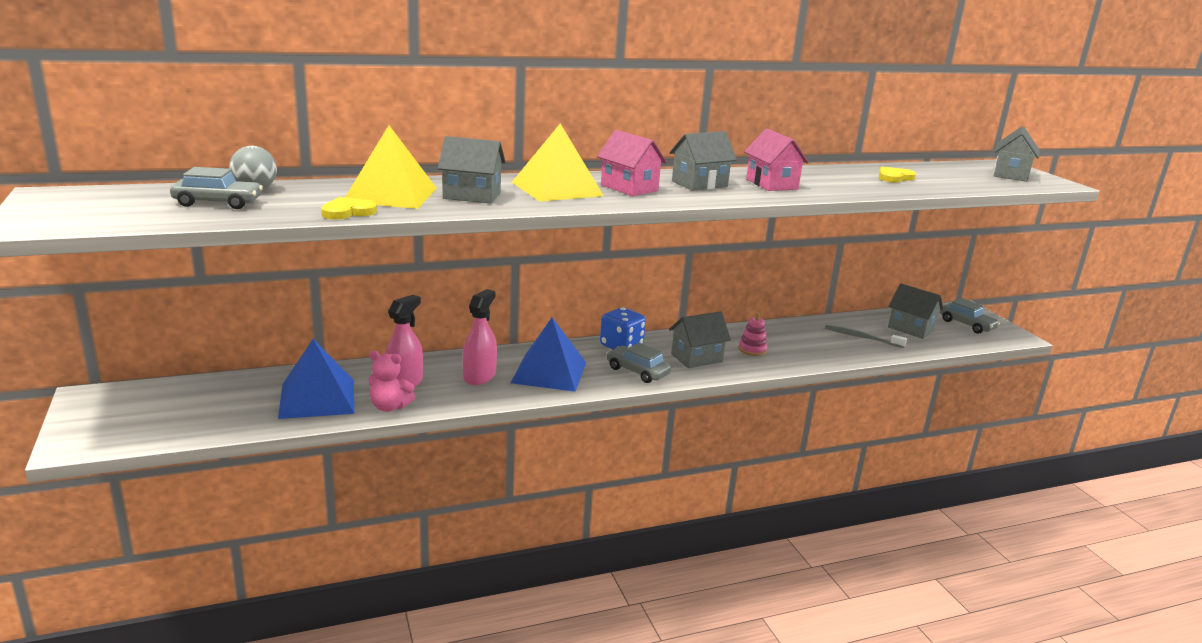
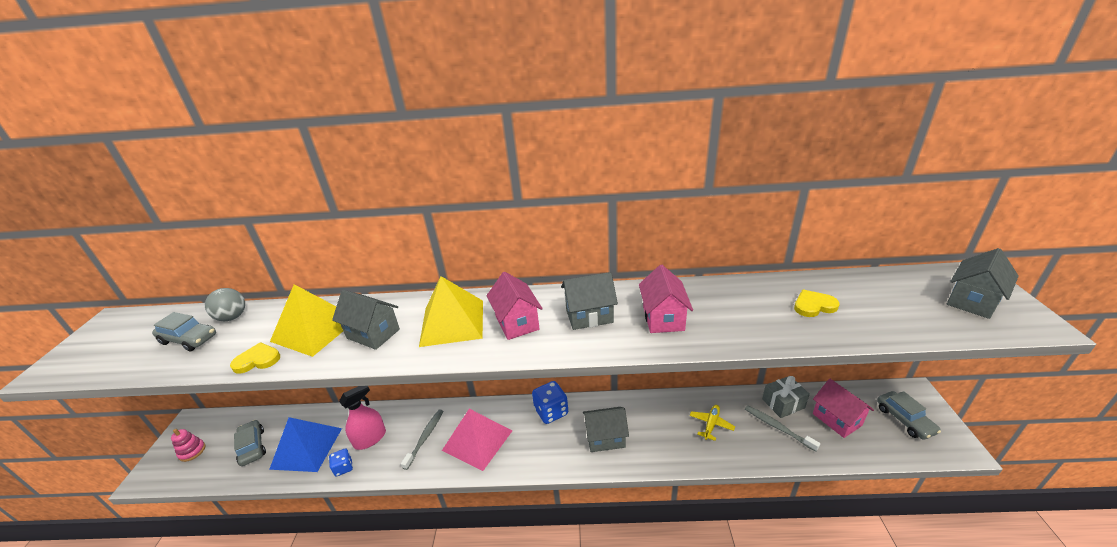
camera: 25 degrees right, 10 degrees up
pink teddy bear [368,351,415,412] -> blue dice [329,449,353,476]
pink spray bottle [463,289,497,385] -> grey toothbrush [401,409,443,470]
blue pyramid [511,318,586,392] -> pink pyramid [442,409,512,471]
grey car [607,343,671,383] -> grey car moved to [234,420,266,466]
pink stacking toy [739,312,767,356] -> pink stacking toy moved to [171,429,205,462]
grey house [888,283,943,339] -> pink house [813,379,874,438]
none -> yellow plane [690,405,735,441]
none -> grey gift [762,376,810,418]

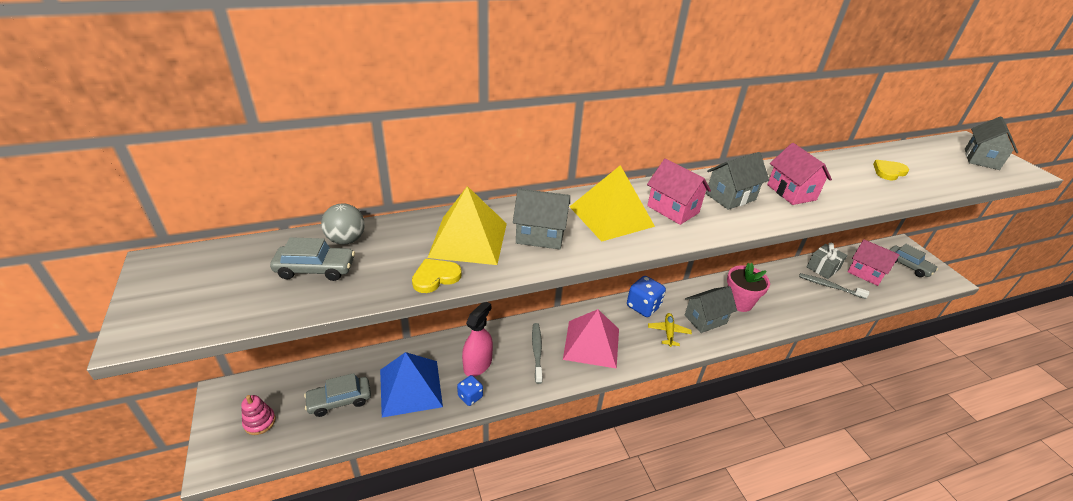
camera: 25 degrees left, 5 degrees up
grey car [234,420,266,466] -> grey car turned 60 degrees counterclockwise [304,373,371,417]
yellow plane [690,405,735,441] -> yellow plane moved to [648,313,692,347]
none -> pink flower pot [727,263,770,312]

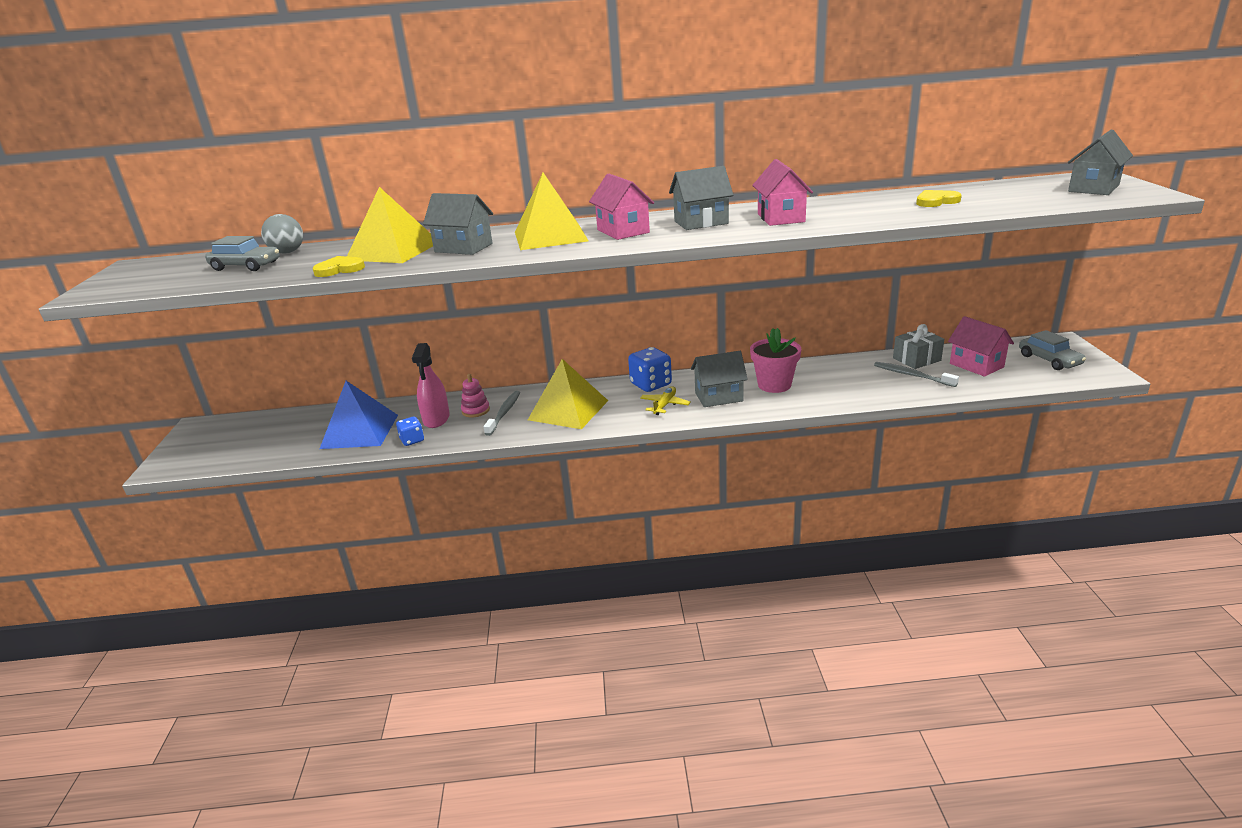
camera: 20 degrees right, 10 degrees down
pink stacking toy [241,395,276,435] -> pink stacking toy moved to [461,374,490,417]
grey car [304,373,371,417] -> none
pink spray bottle [462,302,493,377] -> pink spray bottle turned 135 degrees clockwise [412,343,450,428]
pink pyramid [563,309,619,369] -> yellow pyramid [528,359,608,429]

